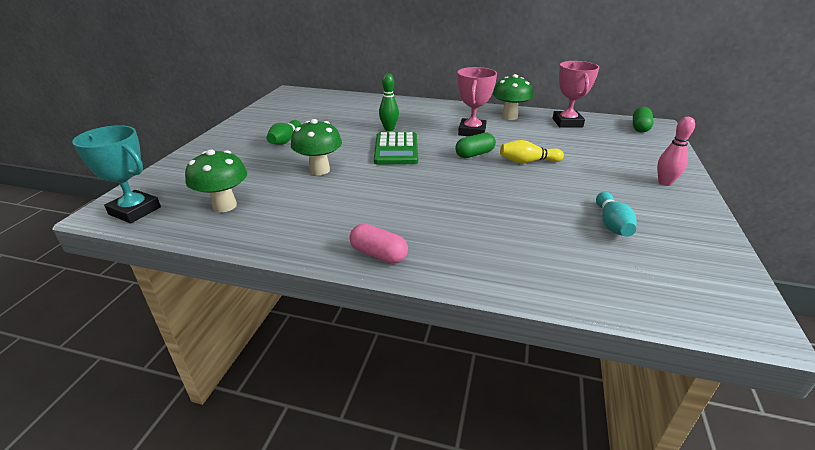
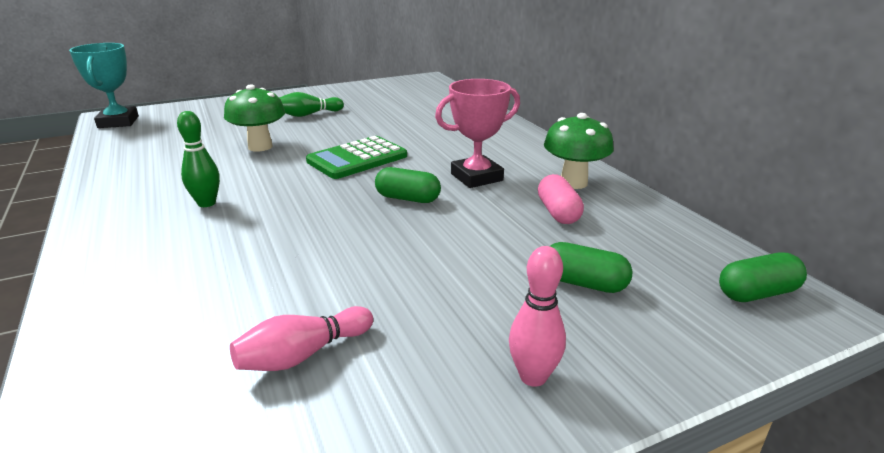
camera: 50 degrees right, 5 degrees down
green mushroom [185,149,247,212] -> none
pink capsule [350,224,408,264] -> pink capsule moved to [538,174,584,224]
green bowling pin [379,74,399,131] -> green bowling pin moved to [177,111,220,207]
yellow bowling pin [500,140,564,163] -> none
pink trophy [552,61,599,128] -> none
turquoise bowling pin [596,192,636,237] -> pink bowling pin [230,306,373,371]
none -> green capsule [550,242,633,293]

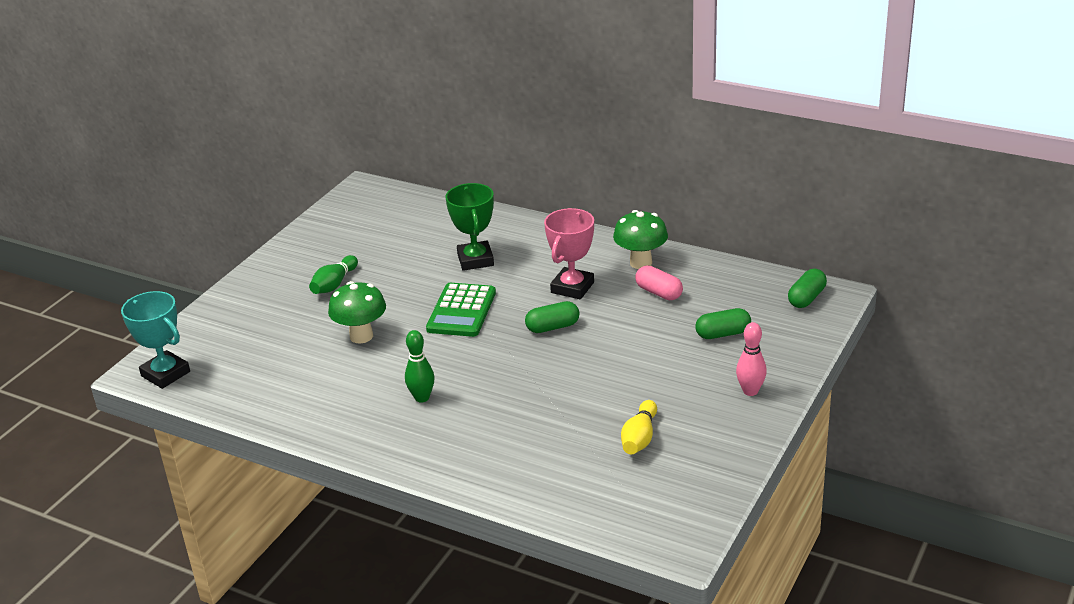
camera: 35 degrees left, 5 degrees up
pink bowling pin [230,306,373,371] -> yellow bowling pin [621,400,657,454]
none -> green trophy [445,183,494,271]

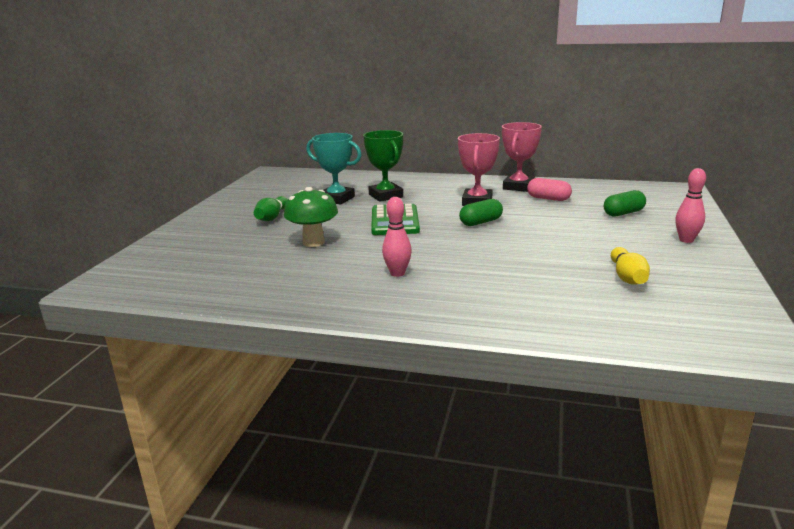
camera: 15 degrees left, 10 degrees down
turquoise trophy [121,291,190,389] -> turquoise trophy moved to [306,133,362,204]
green bowling pin [405,330,435,403] -> pink bowling pin [382,197,412,277]
green mushroom [613,210,668,269] -> pink trophy [502,122,542,192]
green capsule [788,269,827,308] -> none

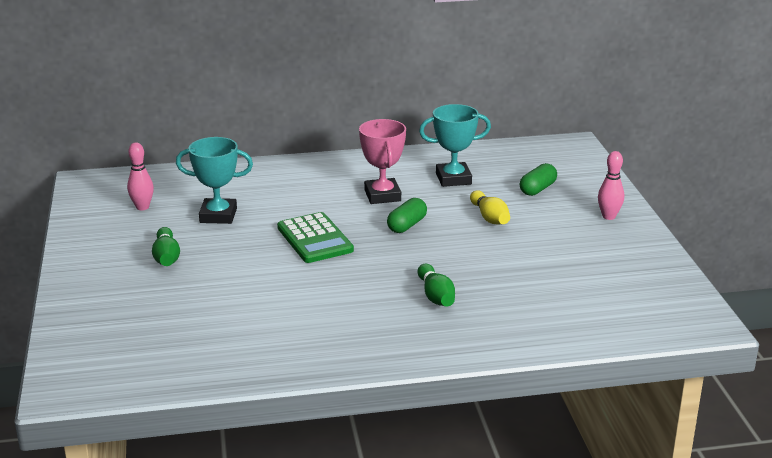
camera: 25 degrees left, 5 degrees up
green mushroom [284,187,338,247] -> none
green trophy [363,130,403,202] -> none
pink bowling pin [382,197,412,277] -> pink bowling pin moved to [127,142,154,210]
pink trophy [502,122,542,192] -> none
pink capsule [527,178,572,201] -> turquoise trophy [419,104,491,187]
yellow bowling pin [611,247,650,284] -> yellow bowling pin moved to [470,190,510,224]
none -> green bowling pin [418,264,455,307]

